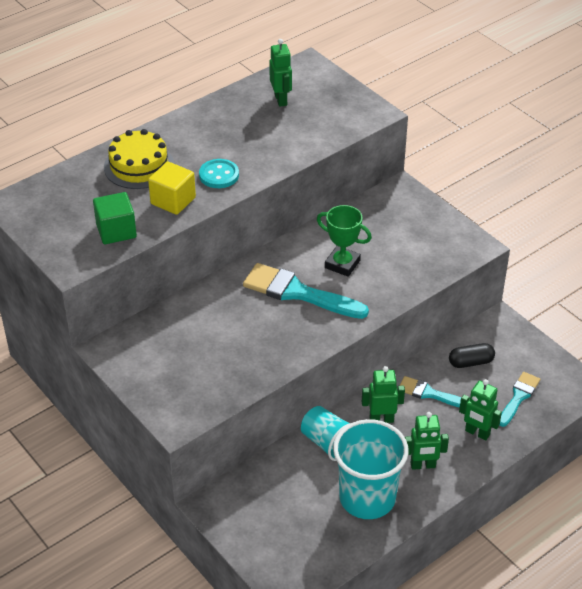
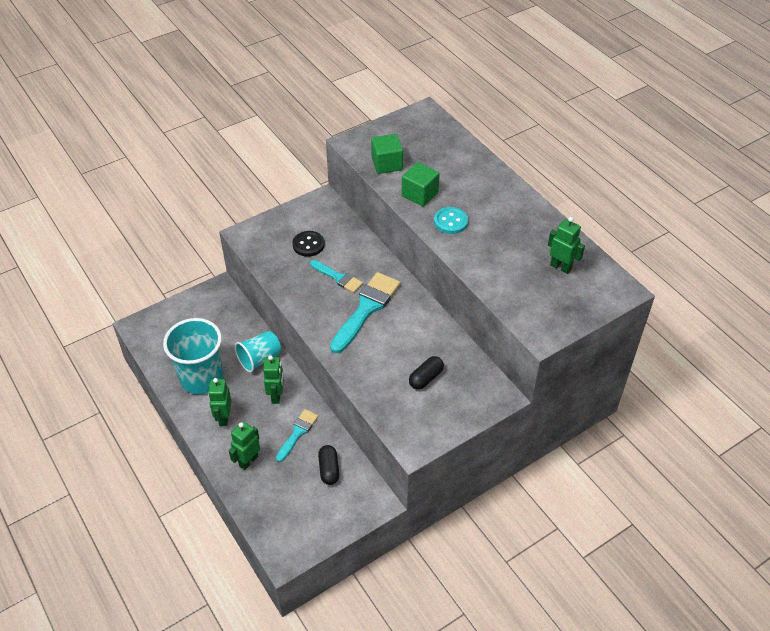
camera: 95 degrees right, 5 degrees up
yellow cake [104,129,174,189] -> none
yellow cube [148,161,196,215] -> green cube [402,162,440,207]
green robot [269,39,292,107] -> green robot turned 135 degrees counterclockwise [548,217,585,274]
green trophy [317,205,372,277] -> none
turquoise brush [500,372,540,427] -> turquoise brush moved to [310,260,363,293]
none -> black button [292,231,325,257]
none -> black capsule [409,356,444,390]

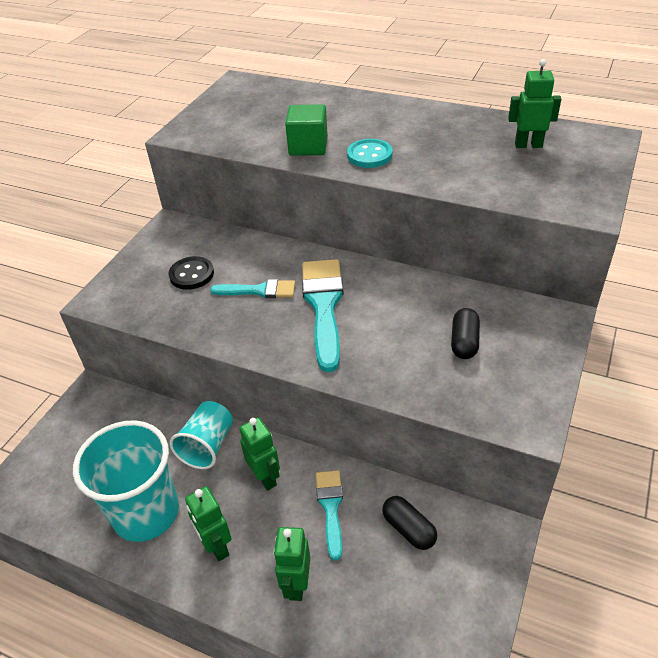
camera: 30 degrees left, 5 degrees down
green cube [371,134,403,174] -> none

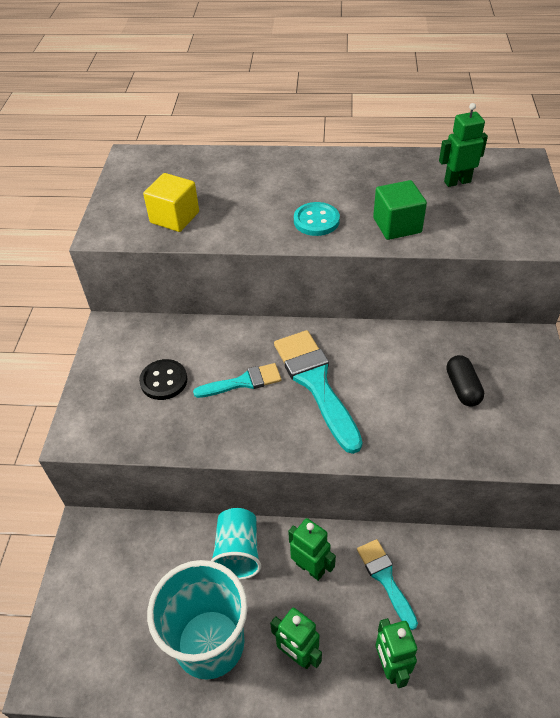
camera: 20 degrees left, 5 degrees up
green cube [285,104,328,156] -> green cube moved to [373,180,427,240]
black capsule [382,496,437,550] -> none
none -> yellow cube [143,173,199,232]

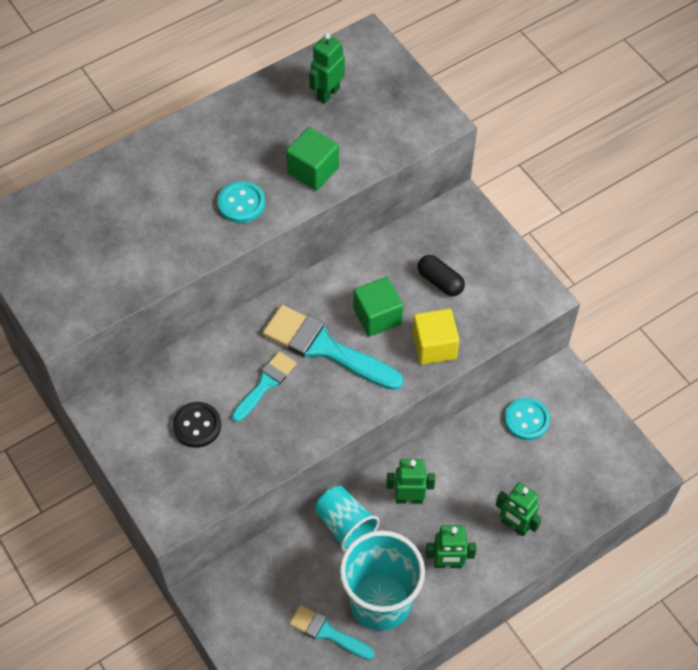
camera: 40 degrees left, 10 degrees up
yellow cube [143,173,199,232] -> yellow cube moved to [412,309,459,365]
turquoise brush [357,539,418,630] -> turquoise brush moved to [289,605,375,660]
none -> green cube [353,277,403,337]
none -> turquoise button [505,398,550,440]

